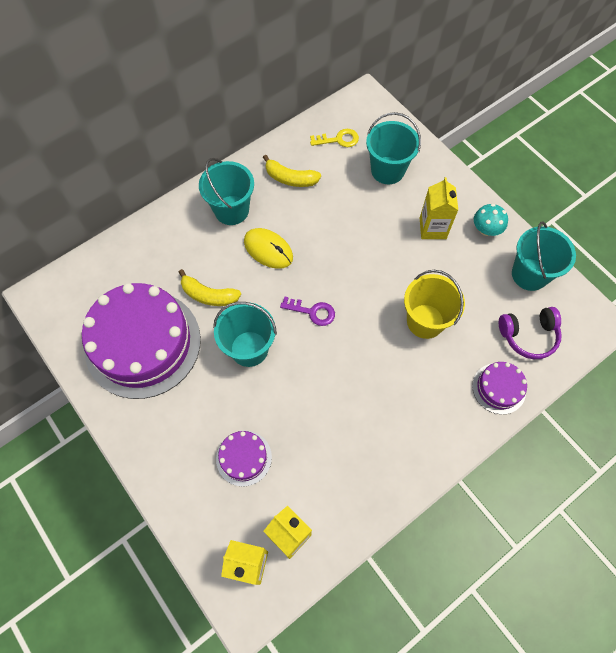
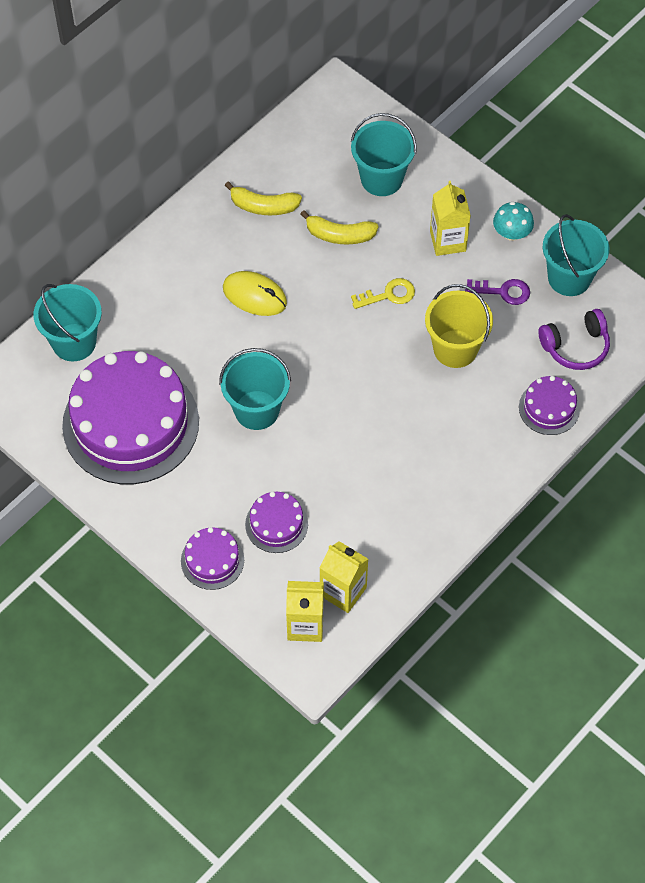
camera: 10 degrees left, 5 degrees down
yellow banana [179,269,241,306] -> yellow banana moved to [300,211,379,245]
turquoise bucket [199,158,254,225] -> turquoise bucket moved to [33,284,102,361]
purple key [280,296,335,326] -> purple key moved to [465,279,530,305]
yellow key [310,129,359,147] -> yellow key moved to [351,278,415,309]
none -> purple cake [181,527,244,590]

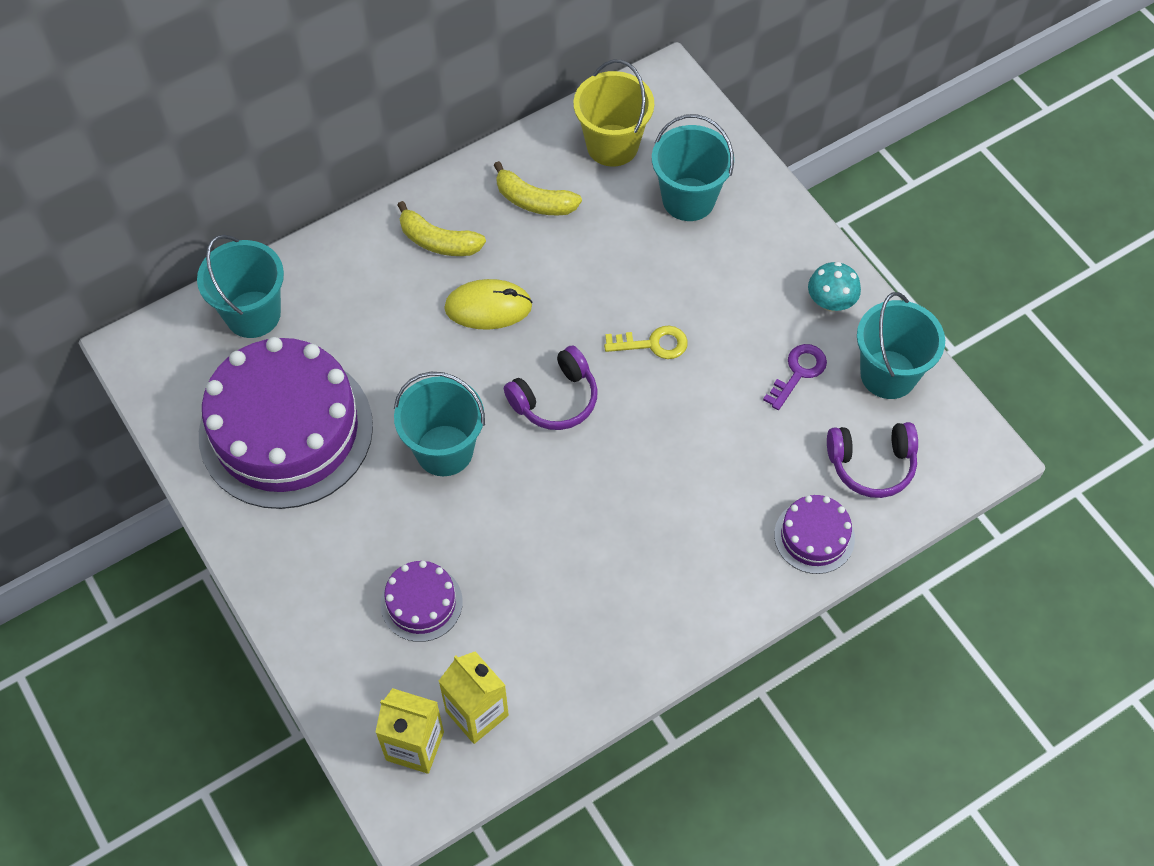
camera: 15 degrees right, 0 degrees up
purple cake [181,527,244,590] -> none
yellow mouse [223,271,287,316] -> yellow mouse turned 45 degrees counterclockwise [444,279,533,330]
yellow banana [300,211,379,245] -> yellow banana moved to [397,201,486,256]
yellow bucket [425,284,493,368] -> yellow bucket moved to [573,60,654,167]
yellow carton [430,181,471,256] -> none
purple key [465,279,530,305] -> purple key turned 75 degrees counterclockwise [763,344,827,410]
none -> purple headphones [504,346,598,430]

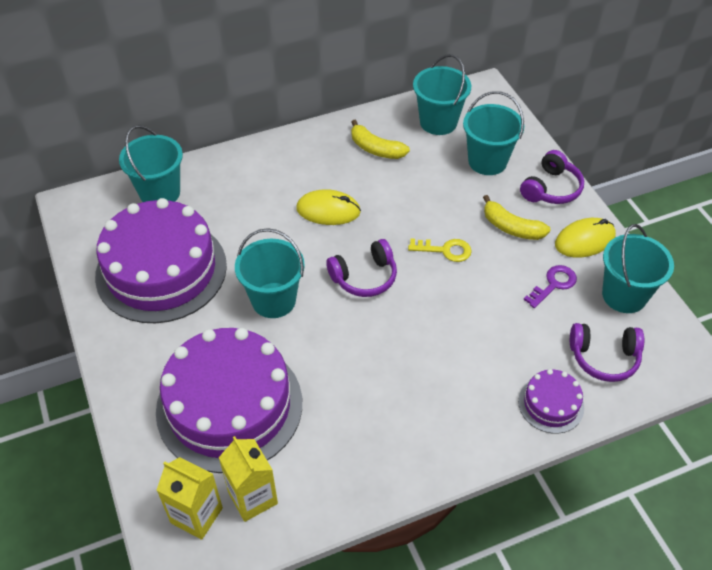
camera: 10 degrees right, 10 degrees down
purple cake [380,561,463,642] -> purple cake [156,328,302,473], size x2.23
yellow banana [397,201,486,256] -> yellow banana moved to [483,195,551,240]
yellow bucket [573,60,654,167] -> turquoise bucket [413,54,471,135]
turquoise mushroom [808,262,861,311] -> yellow mouse [555,218,616,258]
none -> purple headphones [520,150,584,204]

